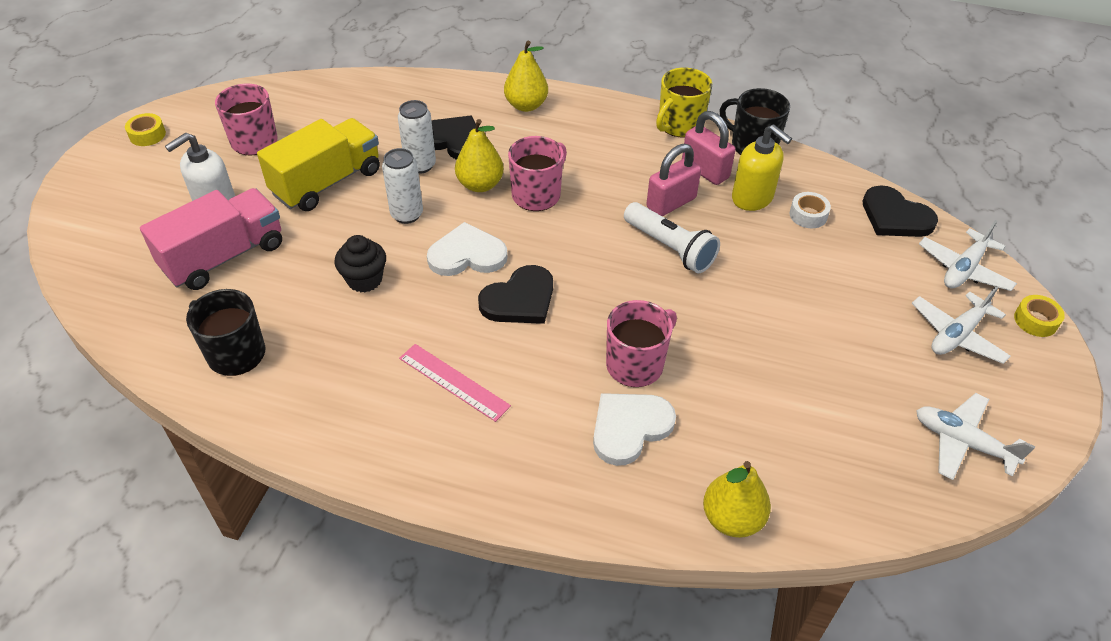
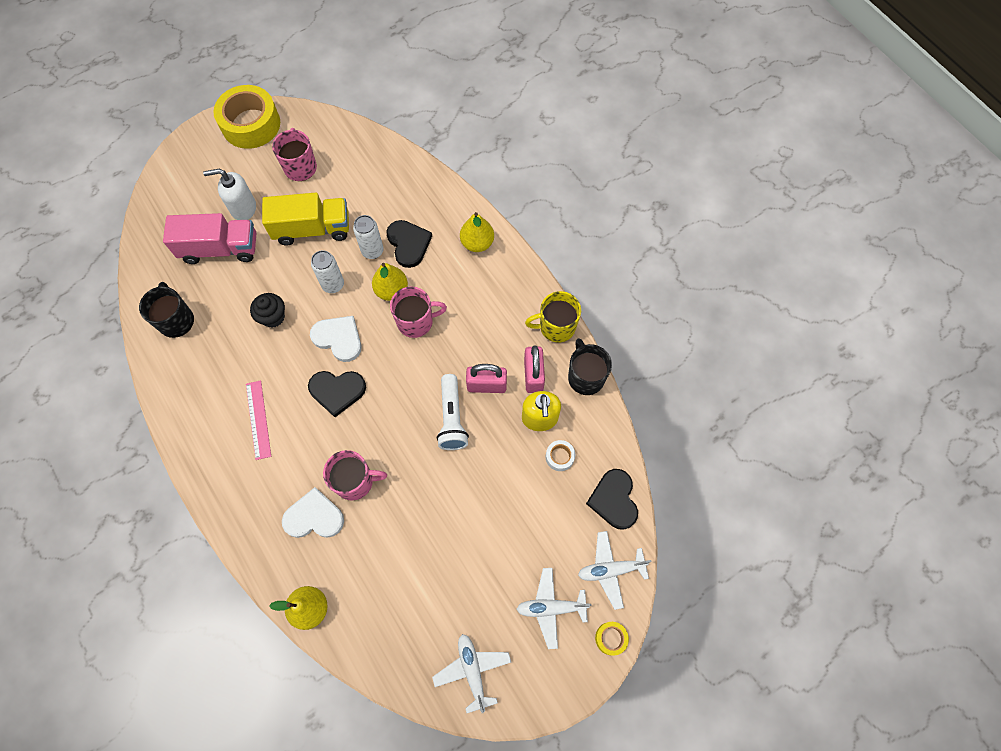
camera: 40 degrees right, 20 degrees up
yellow tape [125,113,166,146] -> yellow tape [213,85,280,149], size x2.41

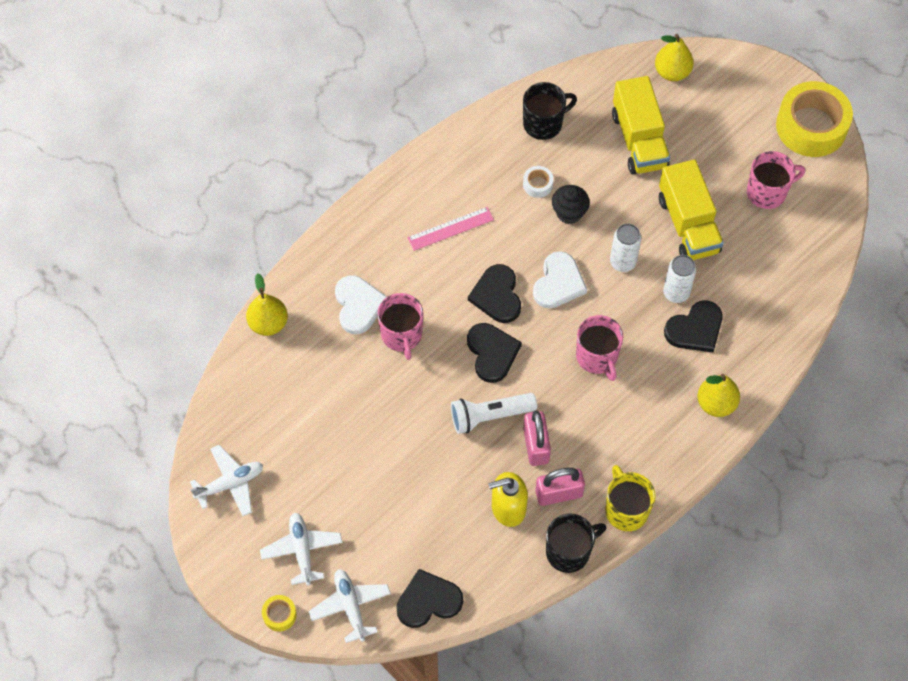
camera: 80 degrees right, 5 degrees down
pink truck [163,213,256,264] -> yellow truck [612,76,670,175]
white soap dispenser [203,169,256,220] -> none
yellow pear [372,263,408,301] -> yellow pear moved to [655,34,694,81]
white tape [546,440,575,471] -> white tape moved to [523,166,553,198]
none -> black heart [467,323,522,383]

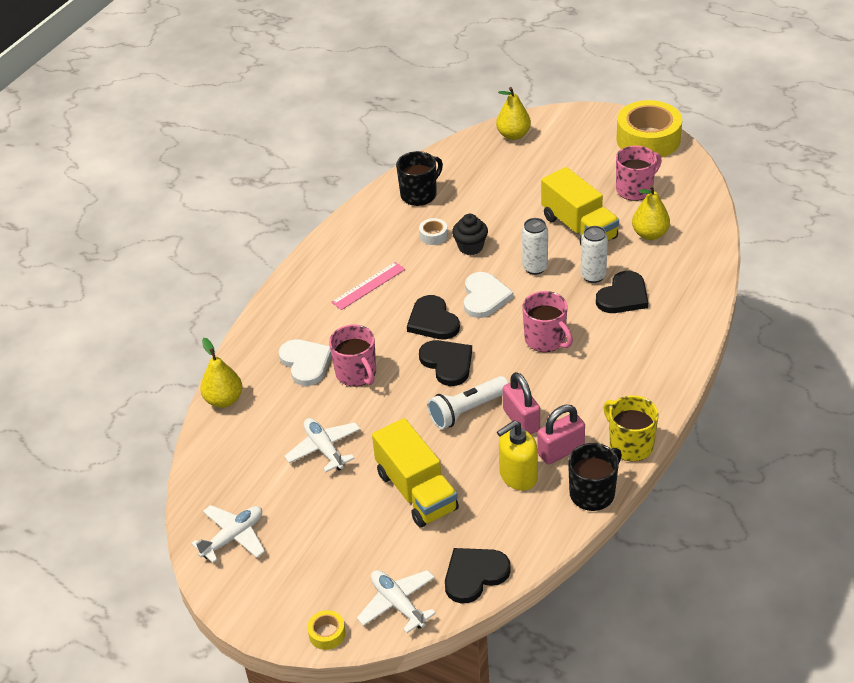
camera: 15 degrees left, 20 degrees down
white plane [260,513,342,586] -> white plane moved to [285,418,360,472]
yellow truck [612,76,670,175] -> yellow truck moved to [372,418,459,528]
yellow pear [697,374,740,417] -> yellow pear moved to [632,185,670,240]

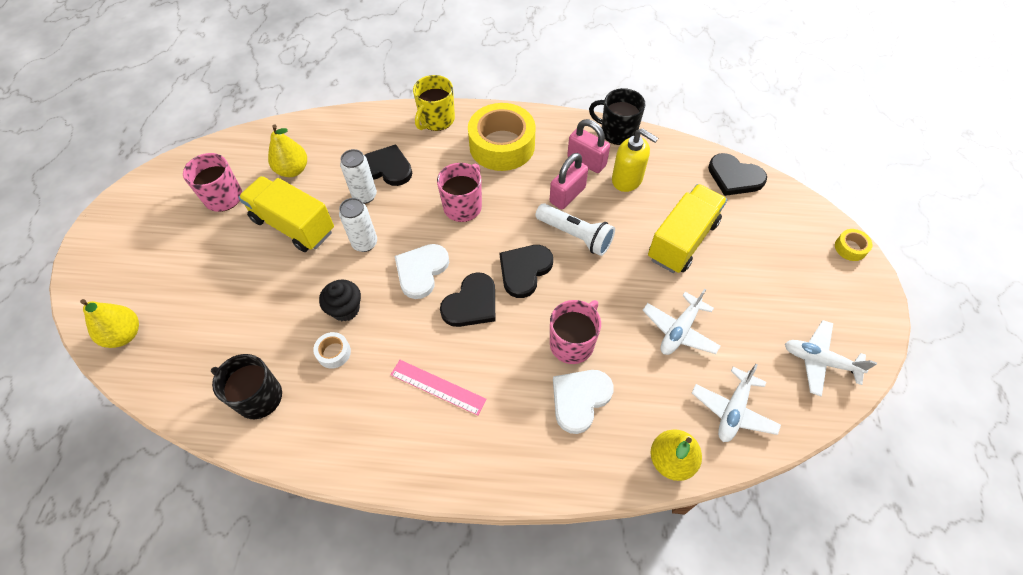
camera: 115 degrees left, 15 degrees up
white plane [357,570,436,633] -> white plane moved to [692,364,781,442]
white heart [464,272,514,318] -> white heart turned 45 degrees counterclockwise [395,244,449,299]
yellow truck [541,167,619,245] -> yellow truck turned 90 degrees counterclockwise [238,176,334,252]
yellow mug [603,395,659,462] -> yellow mug moved to [413,75,455,131]
yellow tape [617,100,682,158] -> yellow tape moved to [468,103,536,171]

